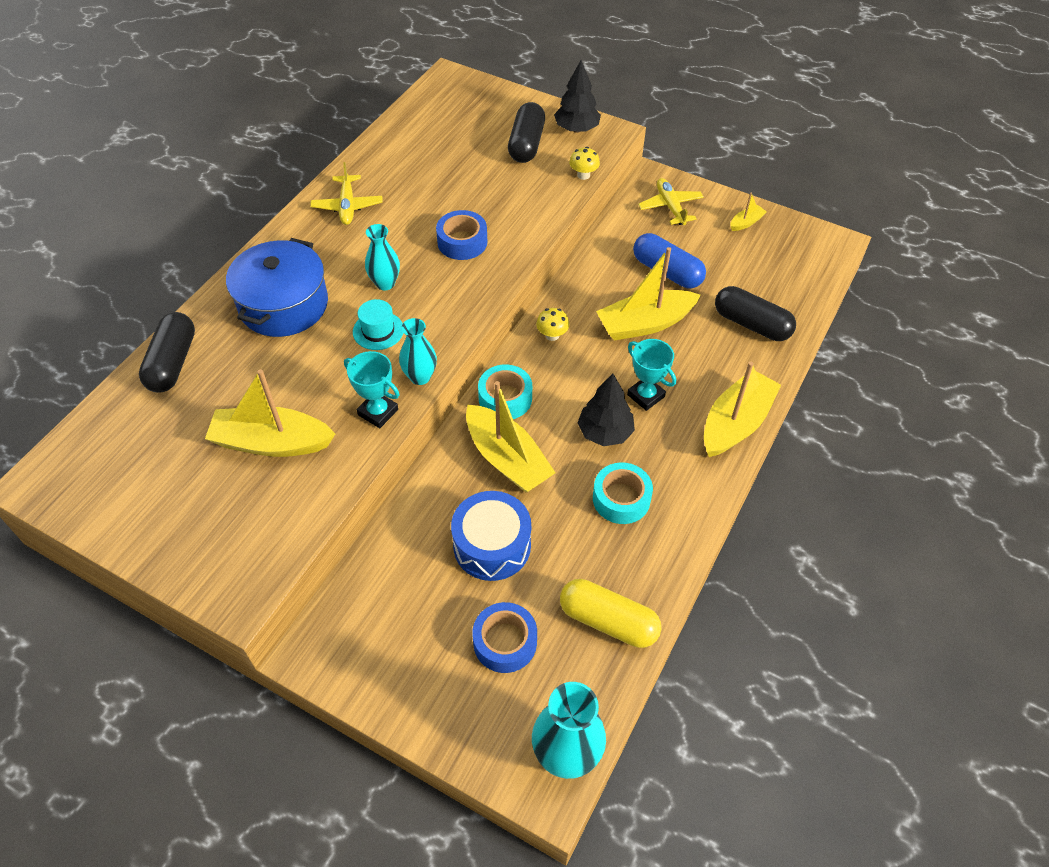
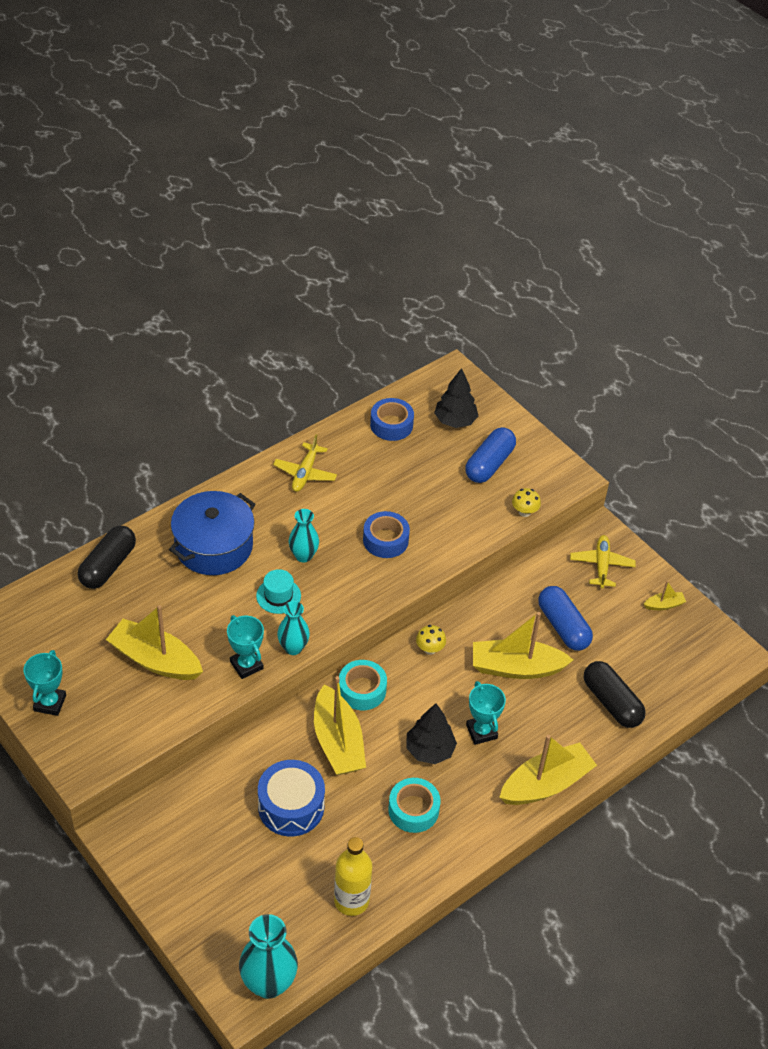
camera: 20 degrees right, 5 degrees down
blue tape [472,602,537,673] -> blue tape moved to [370,398,414,441]
black capsule [508,102,545,163] -> blue capsule [465,427,516,483]
black tree [554,60,601,133] -> black tree moved to [434,368,478,428]
yellow capsule [560,579,661,648] -> yellow bottle [334,837,372,916]
none -> turquoise trophy [23,650,66,716]

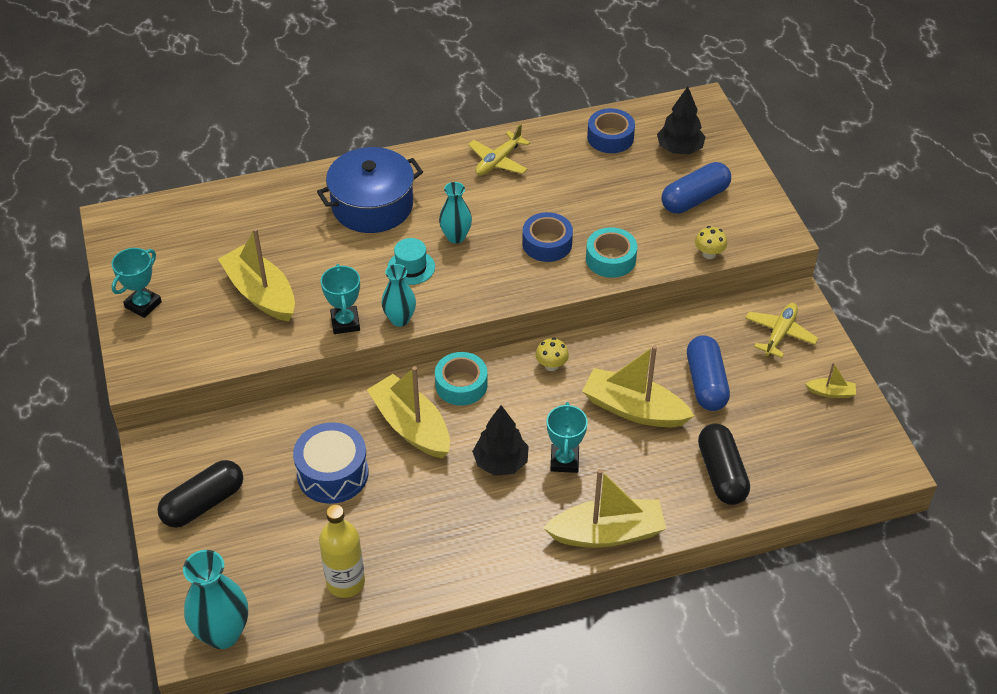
camera: 25 degrees right, 0 degrees up
black capsule [78,526,136,589] -> black capsule moved to [157,460,243,528]
yellow boat [314,676,366,775] -> yellow boat turned 135 degrees clockwise [367,366,450,458]
turquoise tape [388,778,441,833] -> turquoise tape moved to [586,227,637,278]

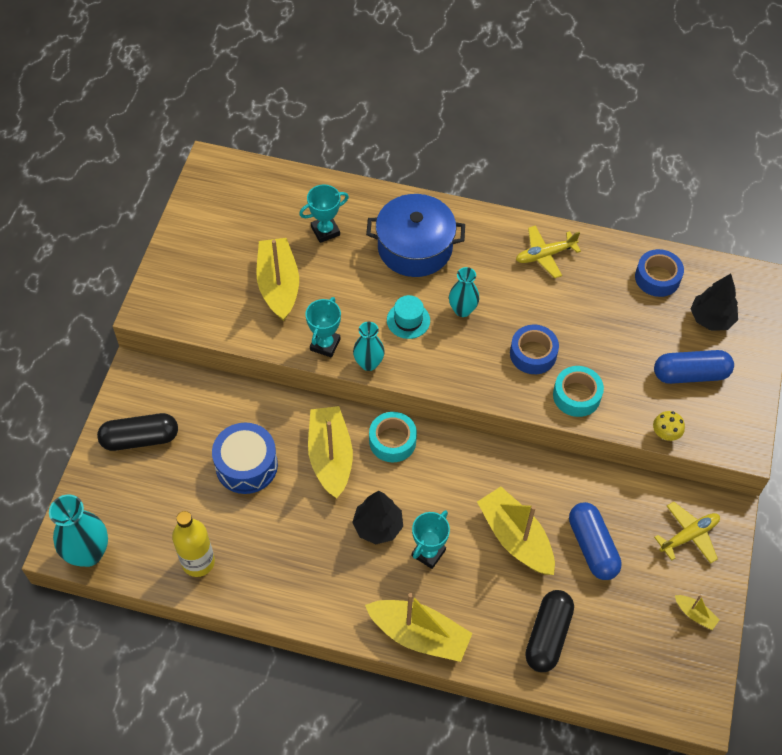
camera: 30 degrees right, 10 degrees up
turquoise trophy [112,248,162,318] -> turquoise trophy moved to [299,184,349,243]
yellow mushroom [535,338,569,371] -> none
blue capsule [687,335,730,411] -> blue capsule turned 45 degrees counterclockwise [569,502,622,580]

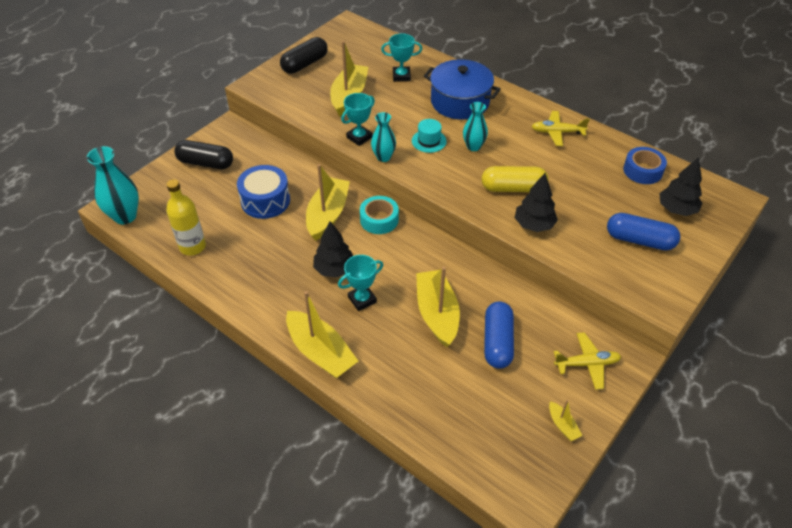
camera: 25 degrees right, 10 degrees down
blue tape [510,325,559,374] -> yellow capsule [482,166,549,192]
black capsule [525,590,574,672] -> black capsule moved to [280,37,328,74]
turquoise tape [553,366,604,417] -> black tree [515,173,558,232]
yellow mushroom [653,411,685,441] -> none

